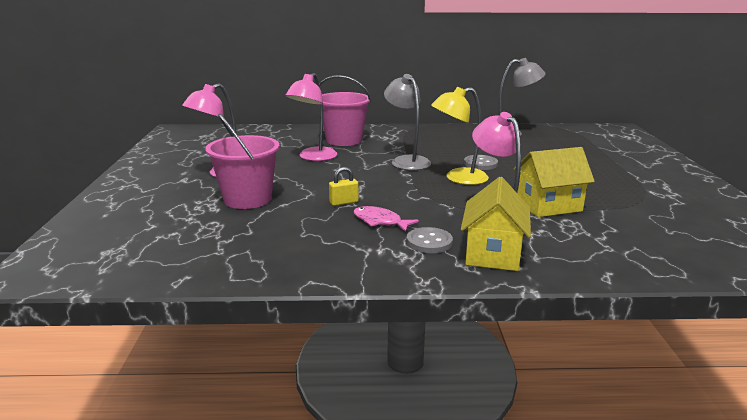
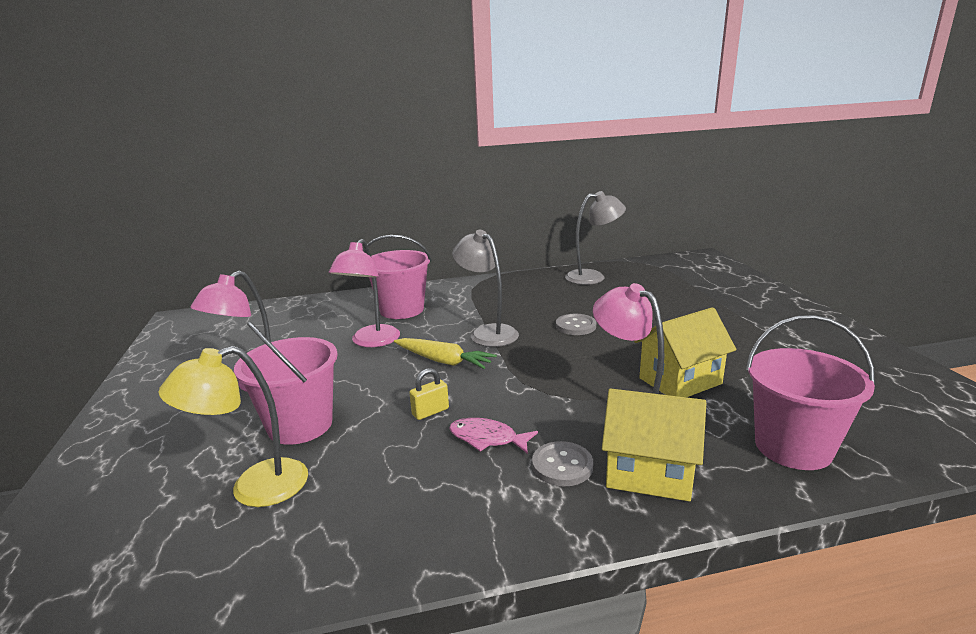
camera: 10 degrees left, 0 degrees up
yellow lamp [431,86,489,185] -> yellow lamp moved to [158,346,308,507]
yellow house [461,177,531,271] -> yellow house turned 75 degrees counterclockwise [602,388,706,501]
none -> yellow carrot [394,338,497,369]
none -> pink bucket [746,315,875,470]

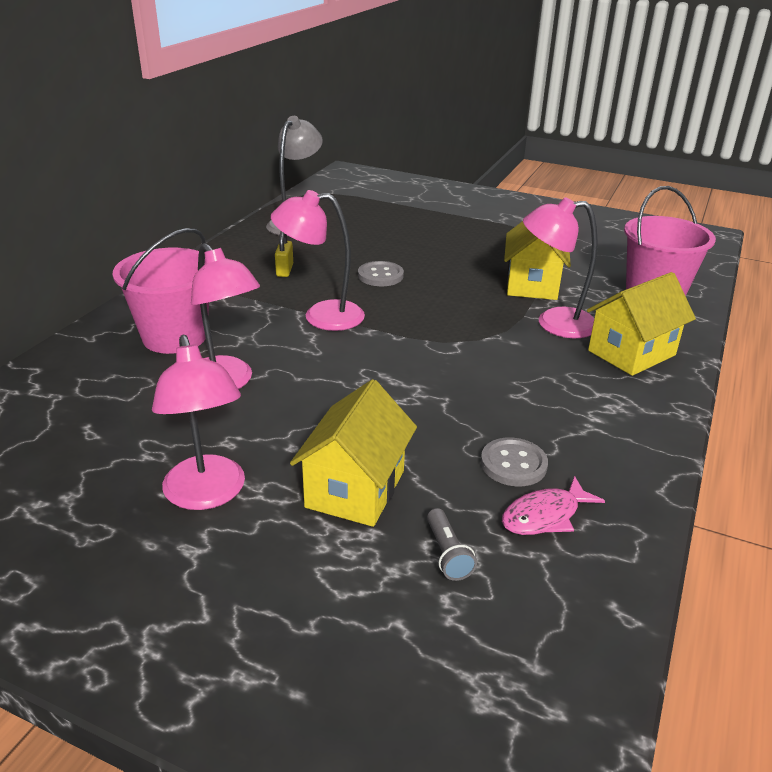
camera: 55 degrees left, 10 degrees up
yellow lamp [158,346,308,507] -> grey flashlight [427,508,477,581]
pink bucket [234,321,338,445] -> yellow house [290,379,417,527]
yellow carrot [394,338,497,369] -> none
yellow padlock [409,368,449,420] -> yellow padlock moved to [275,231,293,277]
pink fish [449,418,538,454] -> pink fish moved to [502,476,605,535]
grey lamp [452,230,519,347] -> pink lamp [271,190,365,331]
grey button [532,441,593,486] -> grey button moved to [481,438,548,487]

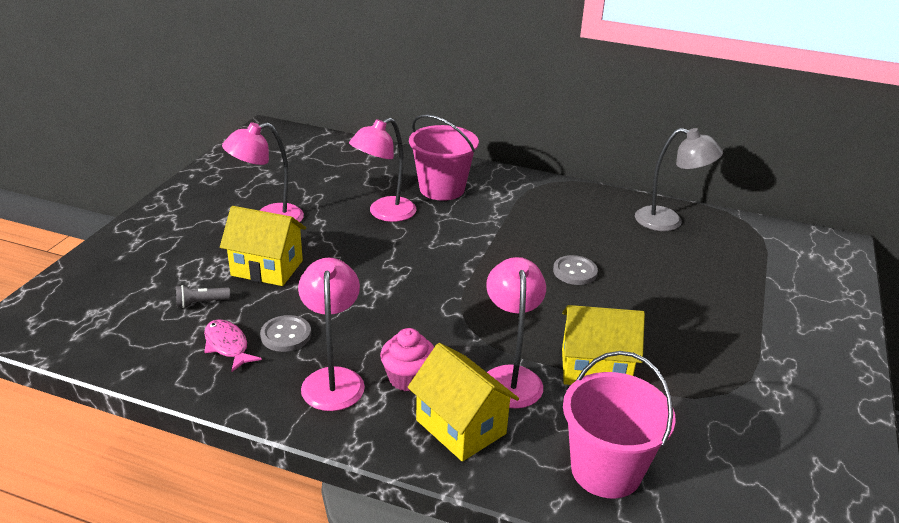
camera: 85 degrees right, 0 degrees up
pink lamp [271,190,365,331] -> pink lamp moved to [298,258,365,411]
yellow padlock [275,231,293,277] -> none
none -> pink cupcake [380,328,434,391]

